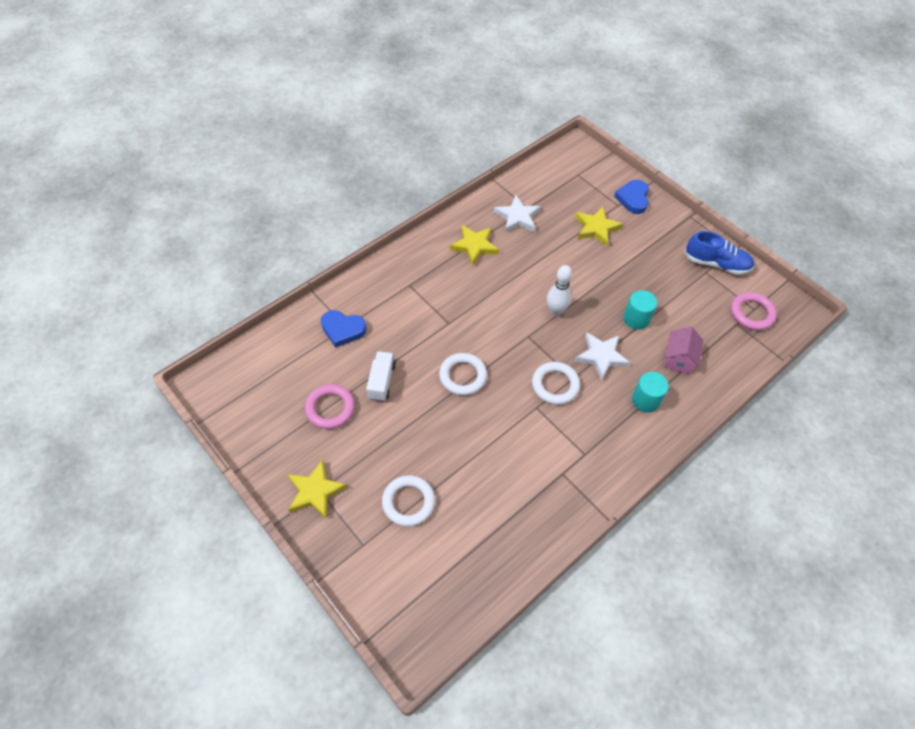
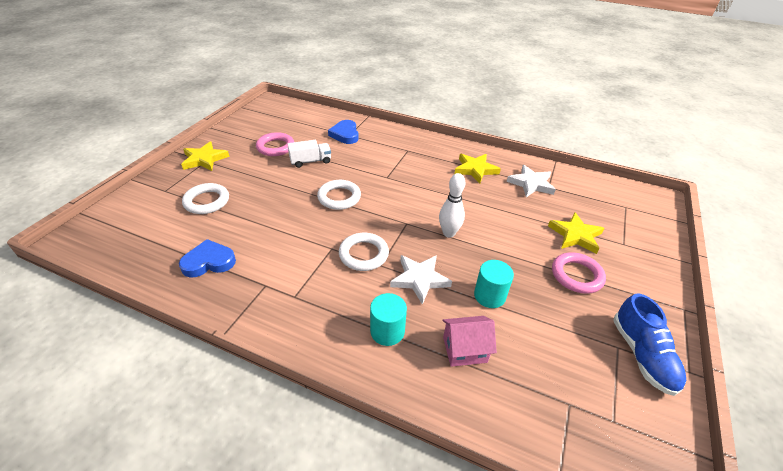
camera: 65 degrees right, 15 degrees down
blue heart [614,180,649,214] -> blue heart moved to [179,239,236,277]
pink ring [731,292,777,330] -> pink ring moved to [552,252,606,294]

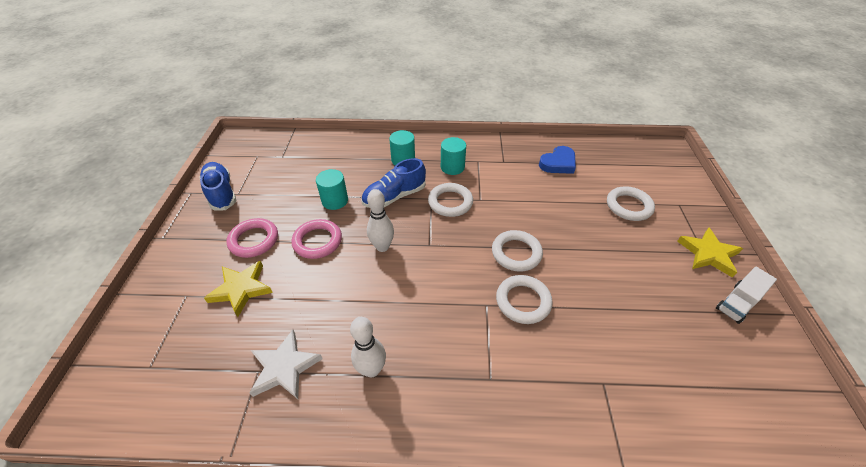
camera: 160 degrees right, 5 degrees up
pink ring [256,132,294,156] -> pink ring moved to [292,219,342,259]
white truck [287,140,331,168] -> white truck moved to [716,267,777,324]
blue heart [328,120,359,144] -> none
white star [390,255,452,305] -> blue shoe [361,158,426,208]
pink house [442,316,497,367] -> none
yellow star [454,154,501,184] -> white bowling pin [350,317,386,377]
none -> turquoise cylinder [441,137,466,175]
none -> white ring [496,275,553,324]

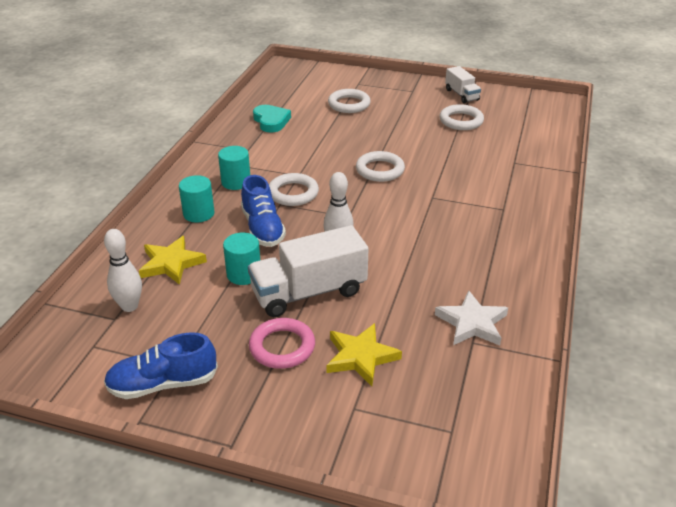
camera: 75 degrees left, 10 degrees down
pink ring [292,219,342,259] -> white truck [248,225,369,317]
white bowling pin [350,317,386,377] -> white bowling pin moved to [104,229,142,312]
white ring [496,275,553,324] -> white ring moved to [439,104,484,130]
blue heart [539,146,576,174] -> turquoise heart [253,105,291,133]
yellow star [677,228,743,278] -> yellow star moved to [139,236,207,285]

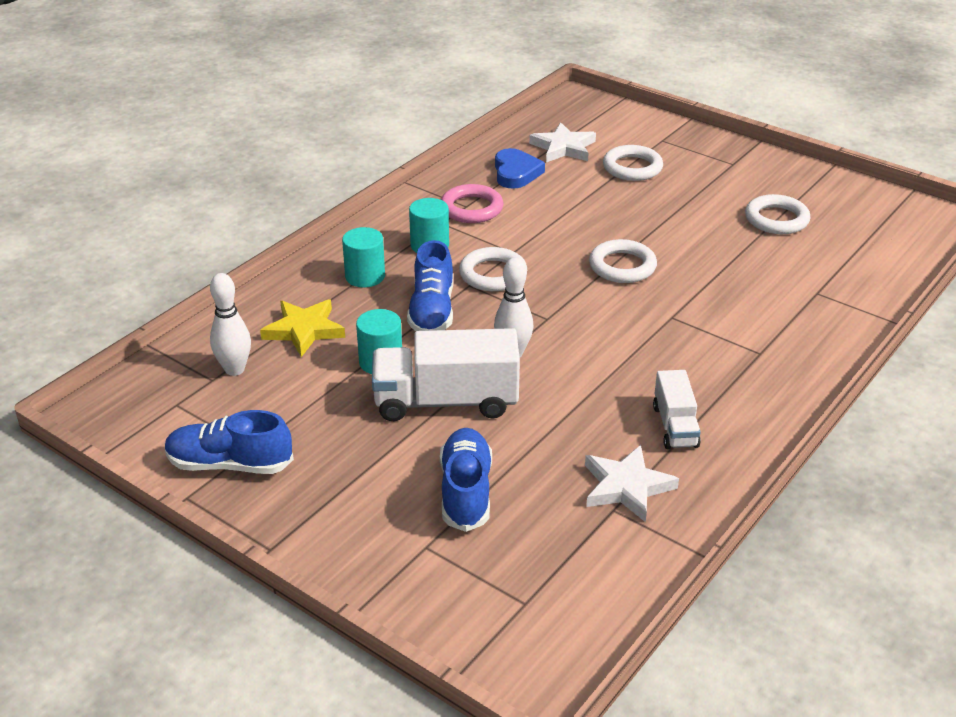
camera: 20 degrees right, 0 degrees up
pink ring [249,318,315,369] -> pink ring moved to [441,184,503,223]
turquoise heart [253,105,291,133] -> blue heart [495,148,545,189]
yellow star [326,323,402,386] -> blue shoe [440,428,492,532]
white truck [445,66,481,103] -> white truck moved to [653,370,701,449]
none -> white star [529,122,596,162]

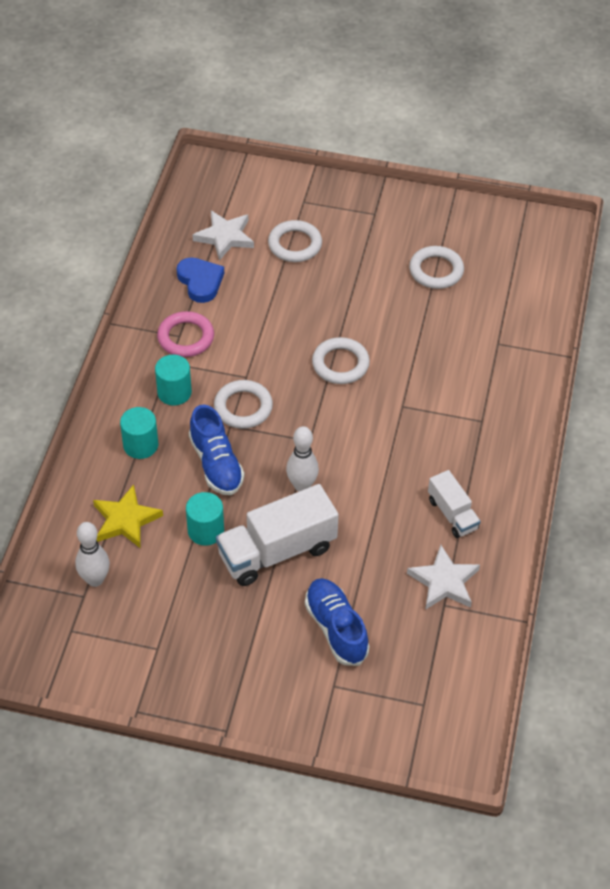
camera: 25 degrees left, 15 degrees up
blue shoe [165,410,294,474] -> none

